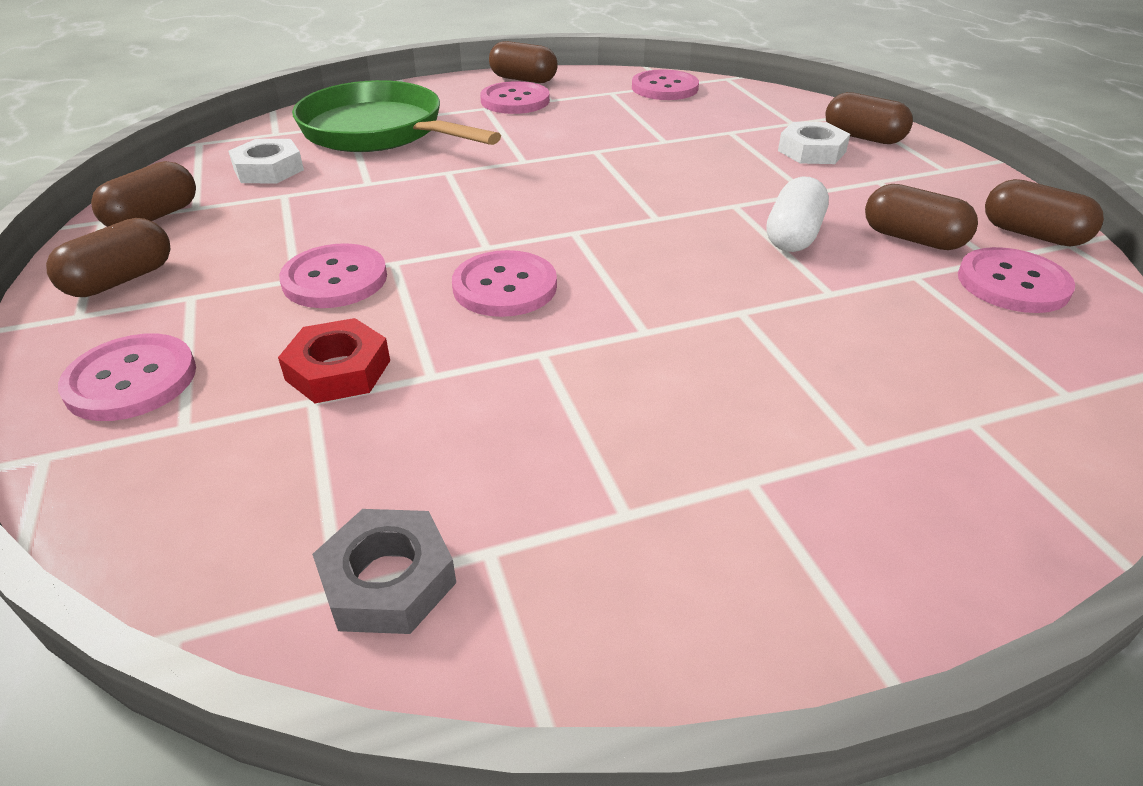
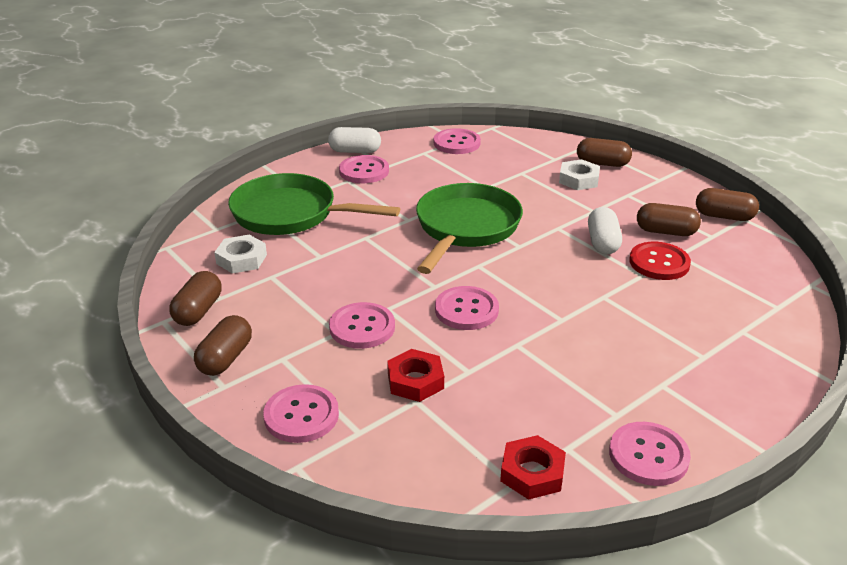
camera: 20 degrees left, 5 degrees down
grey nut [312,509,456,634] -> red nut [500,435,566,500]
brown capsule [489,41,558,83] -> white capsule [328,127,381,153]
pink button [958,247,1075,313] -> pink button moved to [609,422,691,486]
none -> green pan [416,183,523,274]
none -> red button [629,242,691,280]

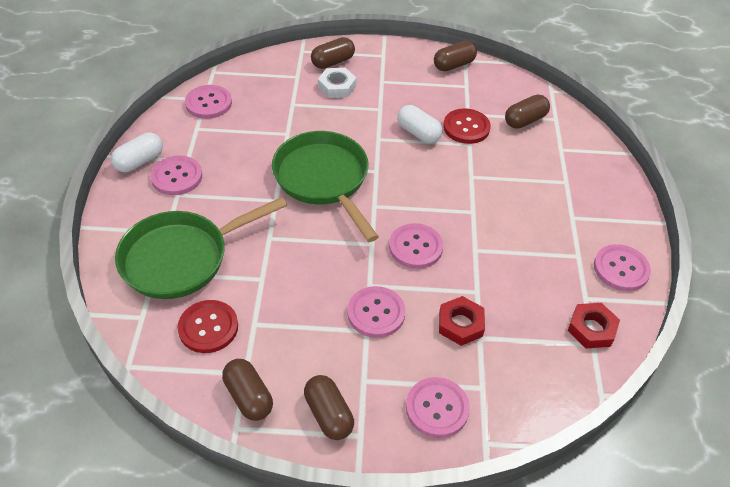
camera: 50 degrees left, 15 degrees up
white nut [214,235,267,274] -> red button [177,300,238,353]
brown capsule [637,203,701,236] -> brown capsule moved to [505,94,550,129]

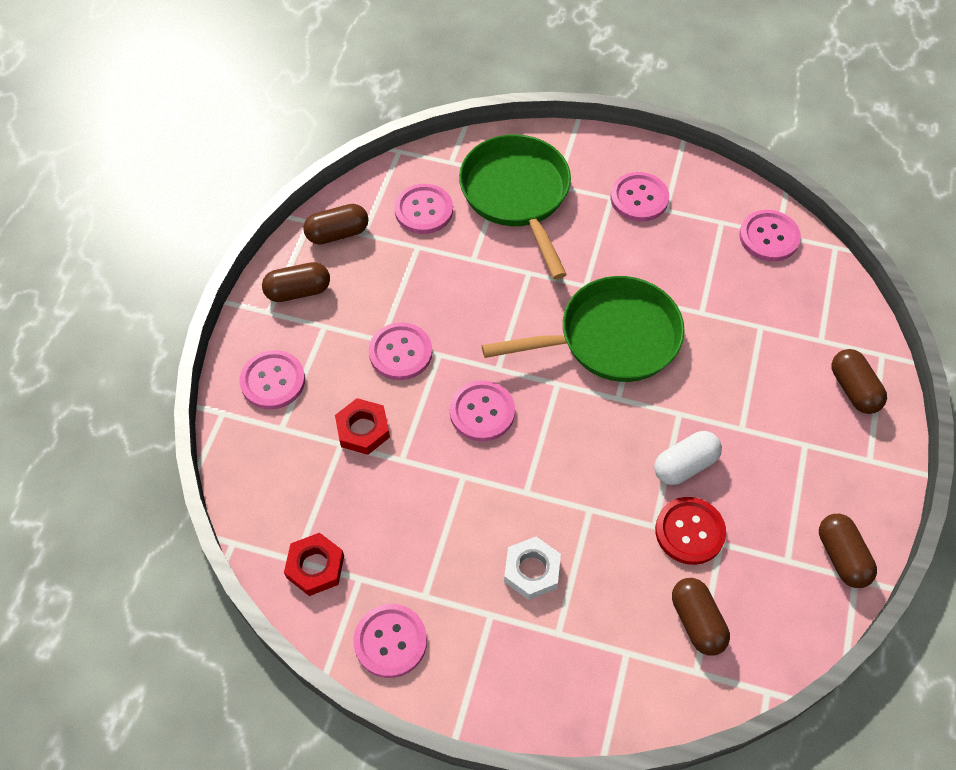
camera: 105 degrees right, 10 degrees up
white capsule [111,132,163,172] -> none
red button [177,300,238,353] -> pink button [395,184,453,234]
white nut [318,68,356,98] -> white nut moved to [504,537,561,600]

